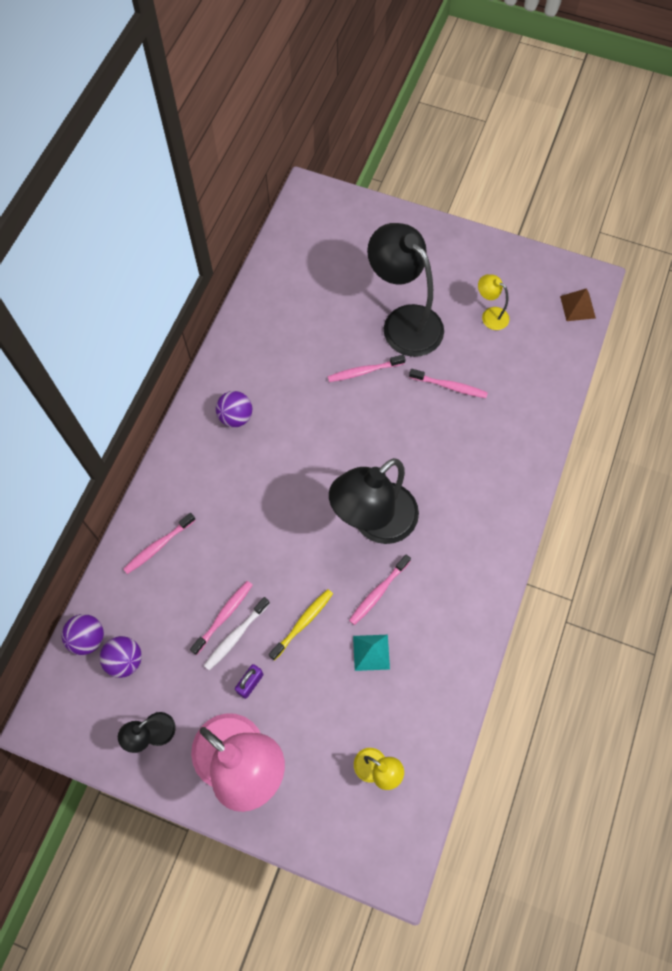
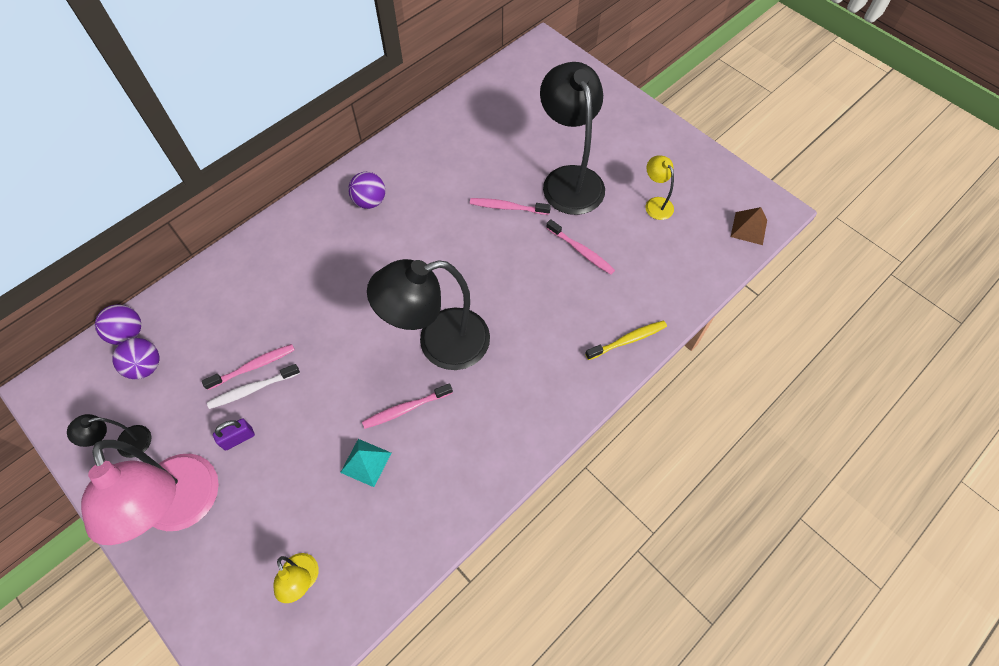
camera: 25 degrees right, 5 degrees down
pink toothbrush [123,513,196,574] -> none
yellow toothbrush [269,589,333,660] -> yellow toothbrush moved to [585,321,667,360]

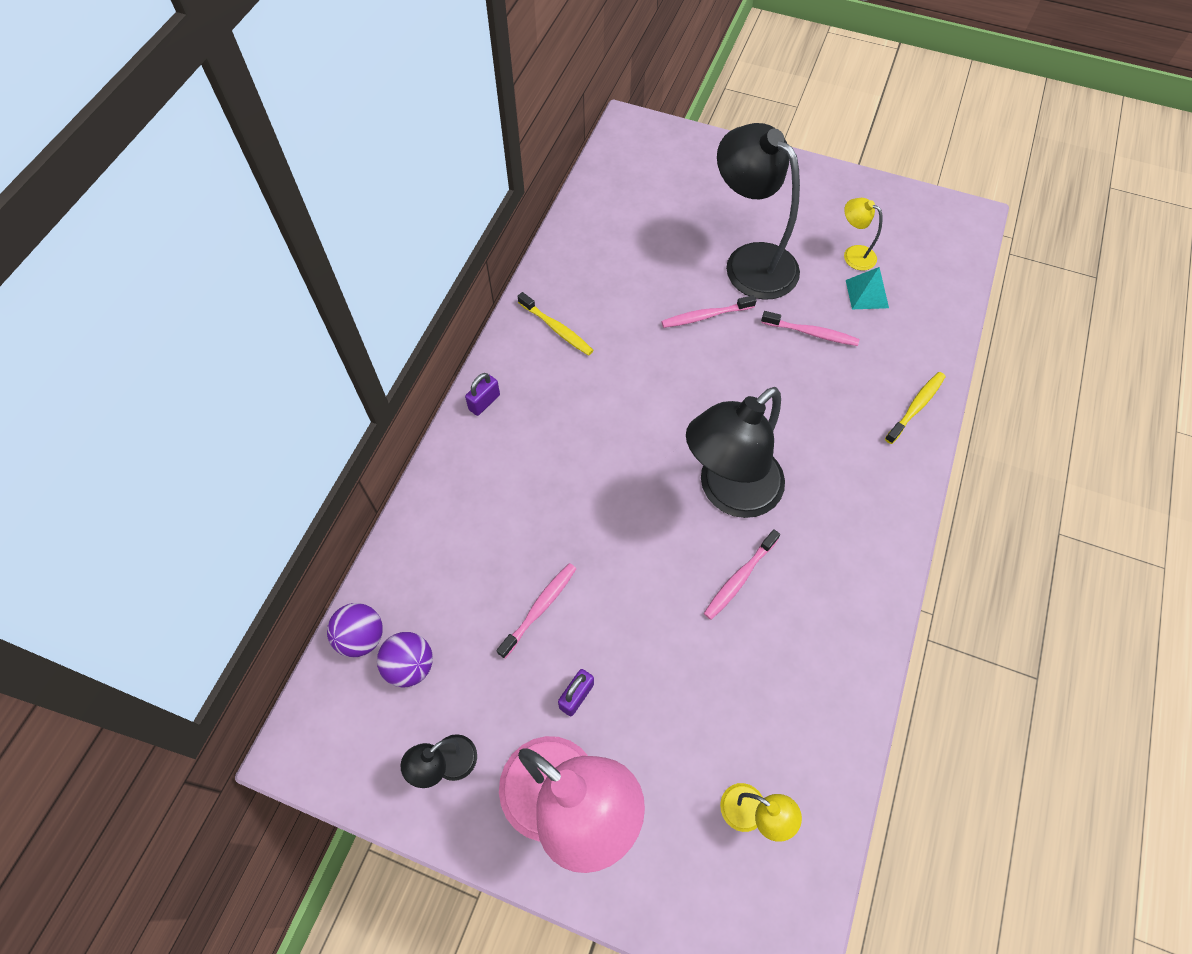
camera: 25 degrees left, 0 degrees up
white toothbrush [207,364,300,409] -> none
turquoise pyramid [340,439,391,487] -> turquoise pyramid moved to [846,267,889,309]
purple ball [348,172,385,209] -> none
brown pyramid [731,207,767,245] -> none
none -> purple padlock [465,373,500,416]
none -> yellow toothbrush [517,292,594,356]

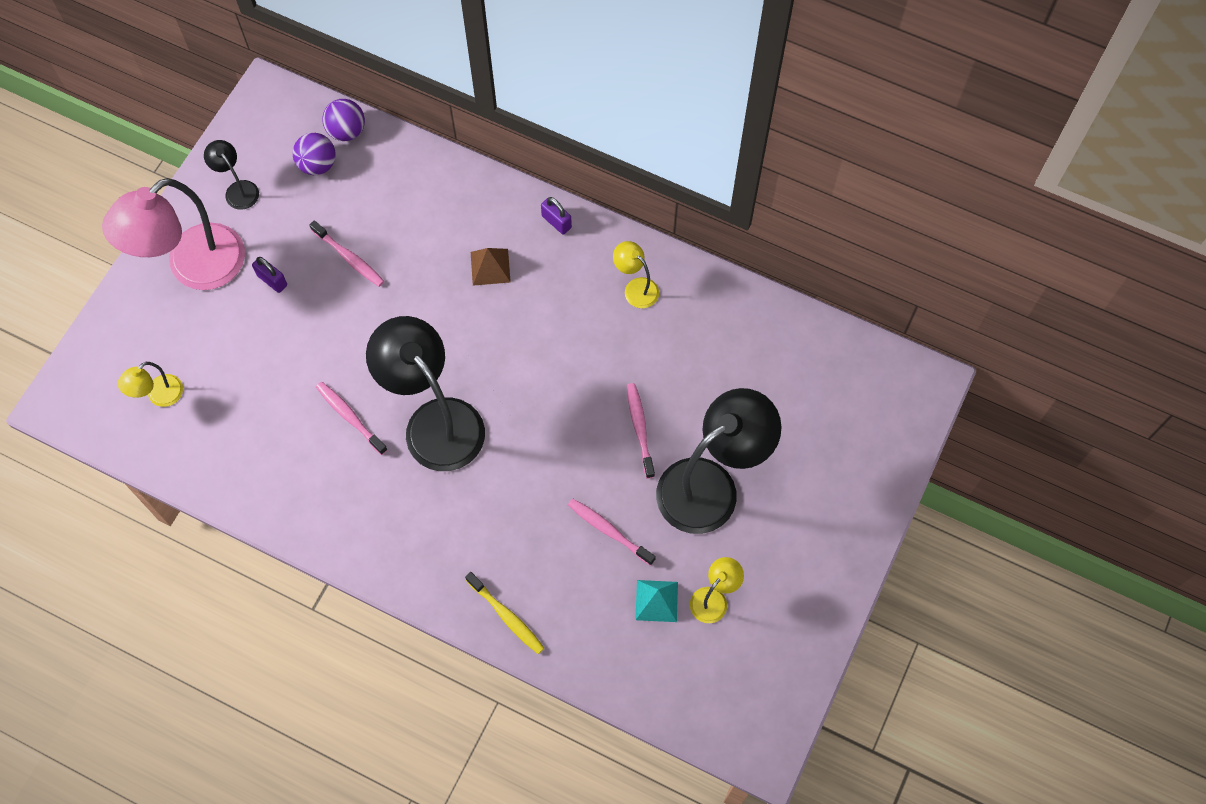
camera: 95 degrees right, 5 degrees up
yellow toothbrush [517,292,594,356] -> yellow lamp [613,241,659,308]
pink toothbrush [761,311,859,346] -> pink toothbrush turned 105 degrees clockwise [568,499,656,566]
none -> brown pyramid [471,248,511,286]

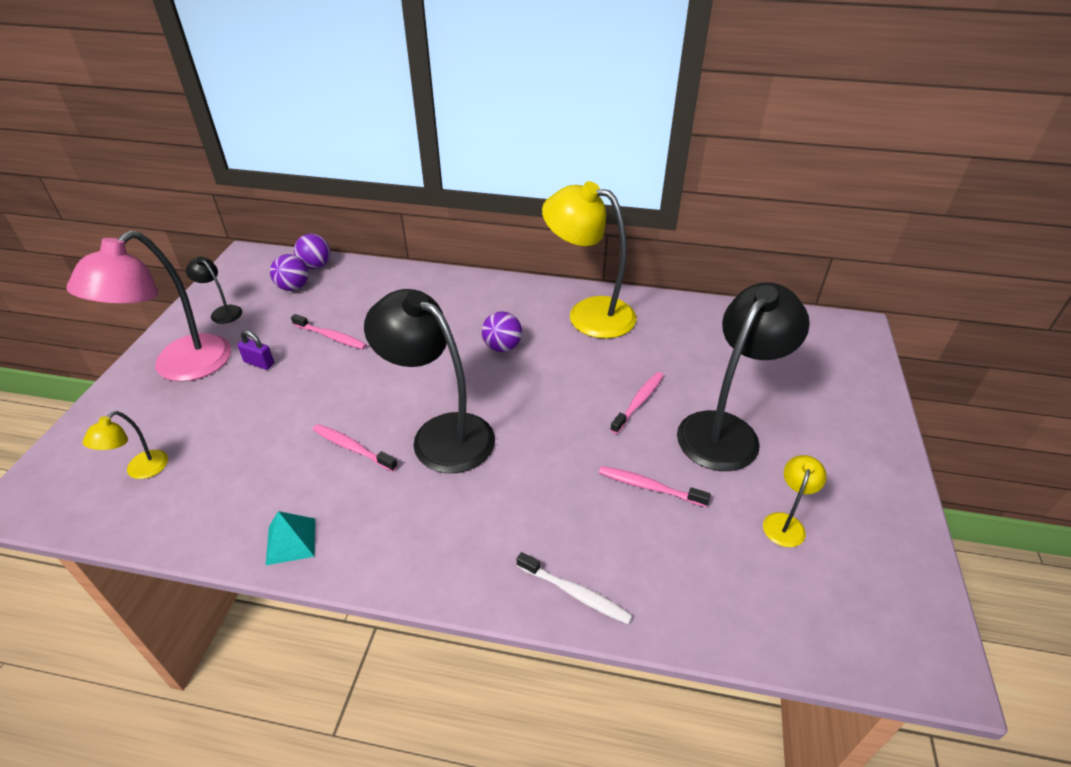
camera: 15 degrees left, 25 degrees down
yellow toothbrush [465,572,544,654] -> white toothbrush [517,552,633,624]
brown pyramid [471,248,511,286] -> none
purple padlock [541,197,572,234] -> none
yellow lamp [613,241,659,308] -> yellow lamp [542,181,636,339], size x2.21
pink toothbrush [627,383,655,478] -> pink toothbrush turned 60 degrees clockwise [610,372,664,434]
turquoise pyramid [635,580,678,622] -> turquoise pyramid moved to [266,511,315,565]
none -> purple ball [482,312,522,352]

